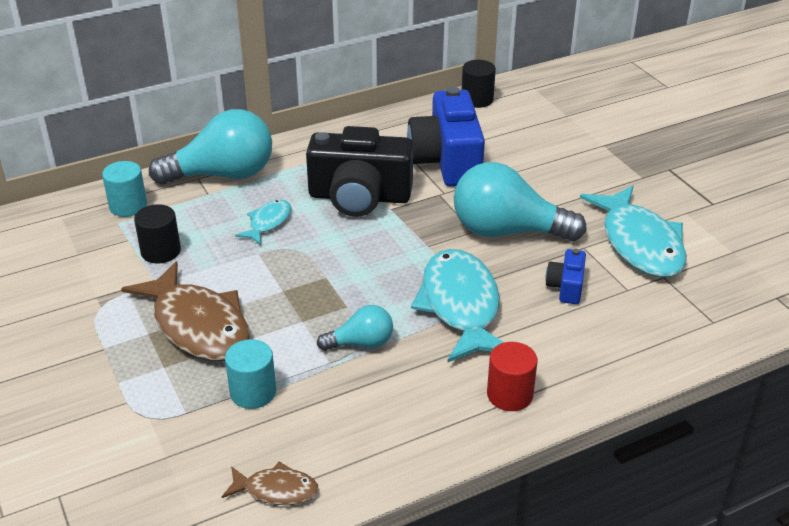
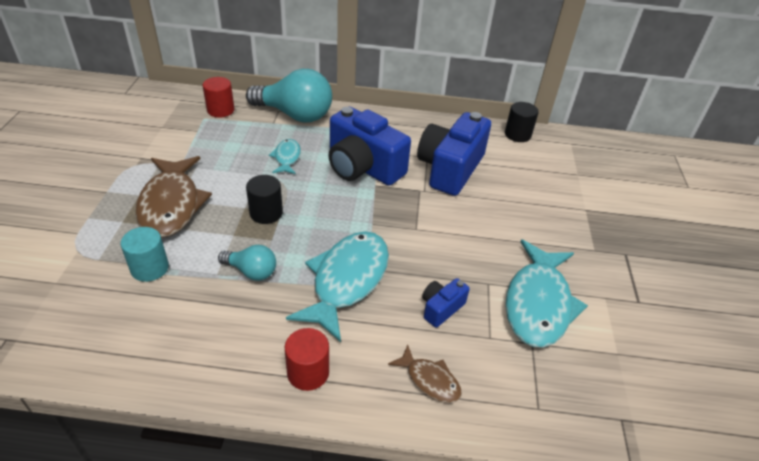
camera: 30 degrees right, 5 degrees up
turquoise cylinder [102,161,147,217] -> red cylinder [203,77,234,118]
black cylinder [134,204,181,263] -> black cylinder moved to [246,175,283,224]
brown fish [222,462,319,505] -> brown fish moved to [388,344,462,403]
turquoise fish [235,200,291,245] -> turquoise fish turned 60 degrees counterclockwise [269,139,301,174]
black camera [306,126,413,217] -> blue camera [328,107,411,186]
turquoise light bulb [454,162,587,241] -> none

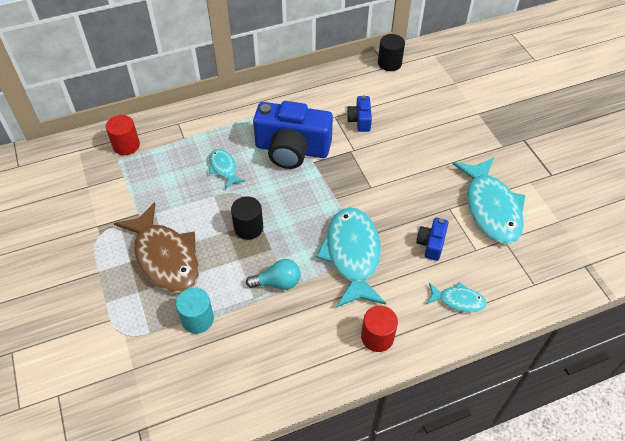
camera: 25 degrees left, 10 degrees up
turquoise light bulb [246,69,332,122] -> none
brown fish [388,344,462,403] -> turquoise fish [426,282,487,313]
blue camera [417,112,491,196] -> blue camera [347,95,372,132], size x0.46

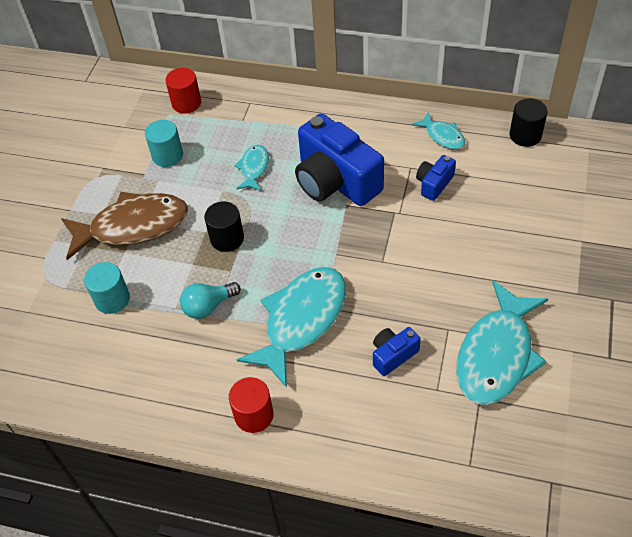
camera: 40 degrees right, 0 degrees up
brown fish [114,202,199,293] -> brown fish turned 105 degrees counterclockwise [61,192,188,260]
turquoise light bulb [246,259,301,290] -> turquoise light bulb turned 120 degrees clockwise [180,282,241,319]
turquoise fish [426,282,487,313] -> turquoise fish moved to [412,112,465,149]
none -> turquoise cylinder [145,120,183,167]

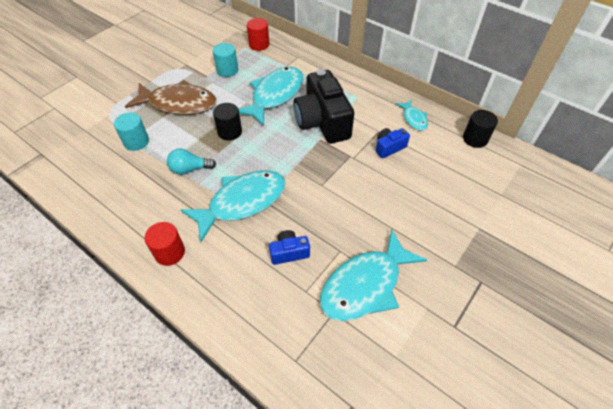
camera: 20 degrees right, 0 degrees up
turquoise fish [234,145,269,191] -> turquoise fish [239,67,303,127], size x2.03
blue camera [295,113,384,206] -> black camera [293,69,354,144]

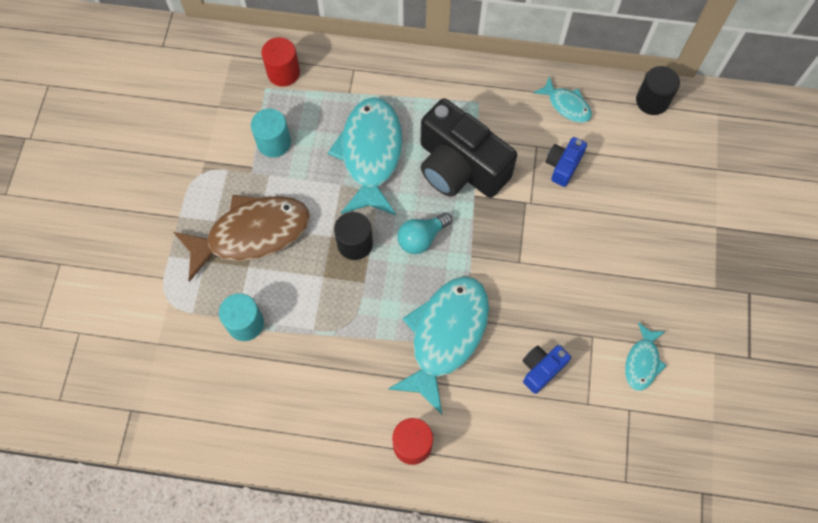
camera: 30 degrees left, 15 degrees up
turquoise light bulb [167,148,216,175] -> turquoise light bulb moved to [398,212,452,254]
turquoise fish [320,229,427,322] -> turquoise fish [625,322,667,391], size x0.49

